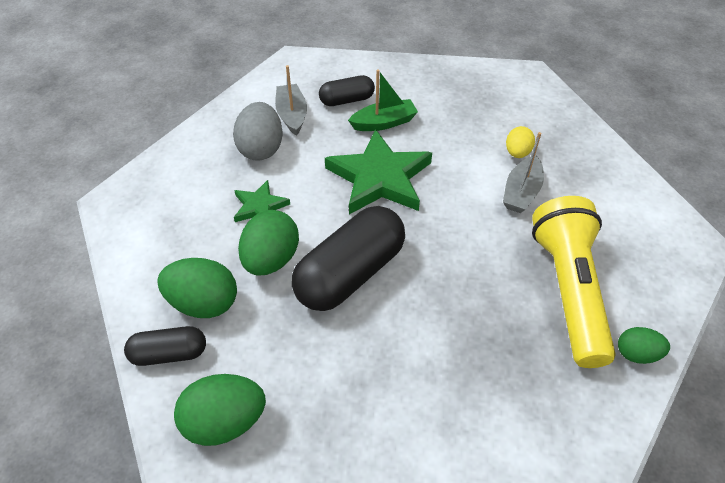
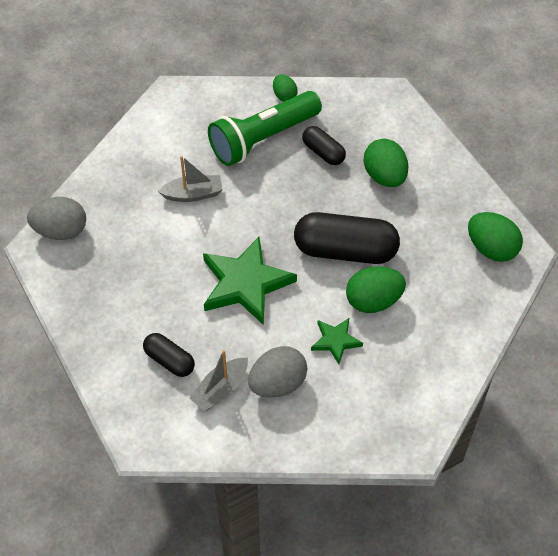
camera: 125 degrees left, 5 degrees up
black capsule [124,326,206,366] -> black capsule moved to [302,126,346,165]
green egg [157,258,237,318] -> green egg moved to [364,139,408,187]
green boat [348,69,418,131] -> none
yellow egg [506,126,535,158] -> none
yellow flashlight [532,196,615,368] -> green flashlight [208,91,322,166]
none -> grey egg [27,197,86,240]

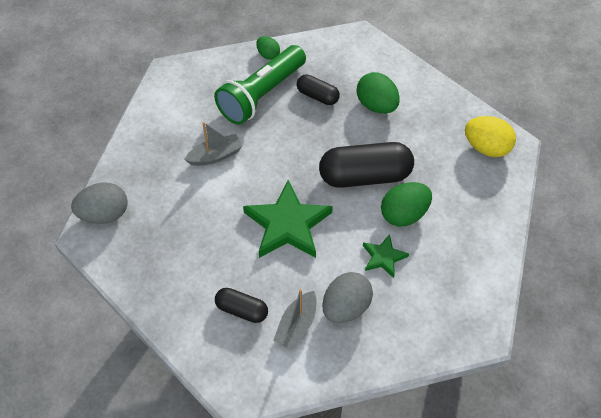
camera: 15 degrees left, 0 degrees up
green egg [468,212,523,262] -> yellow egg [465,116,516,157]

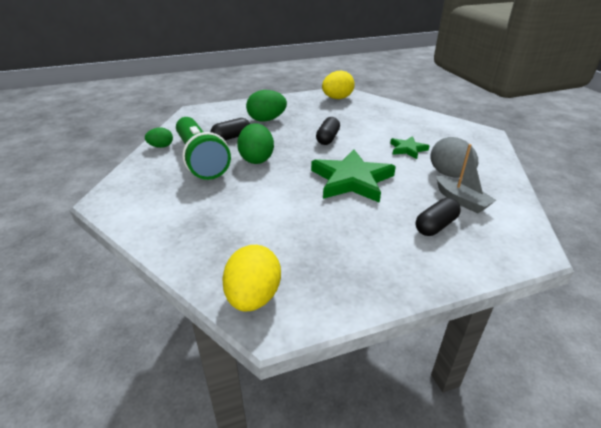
camera: 65 degrees left, 20 degrees down
grey egg [71,182,128,224] -> yellow egg [222,245,281,311]
grey boat [184,122,243,166] -> none
black capsule [319,142,414,188] -> black capsule [316,117,340,145], size x0.53
green egg [381,182,432,226] -> green egg moved to [237,123,274,164]

